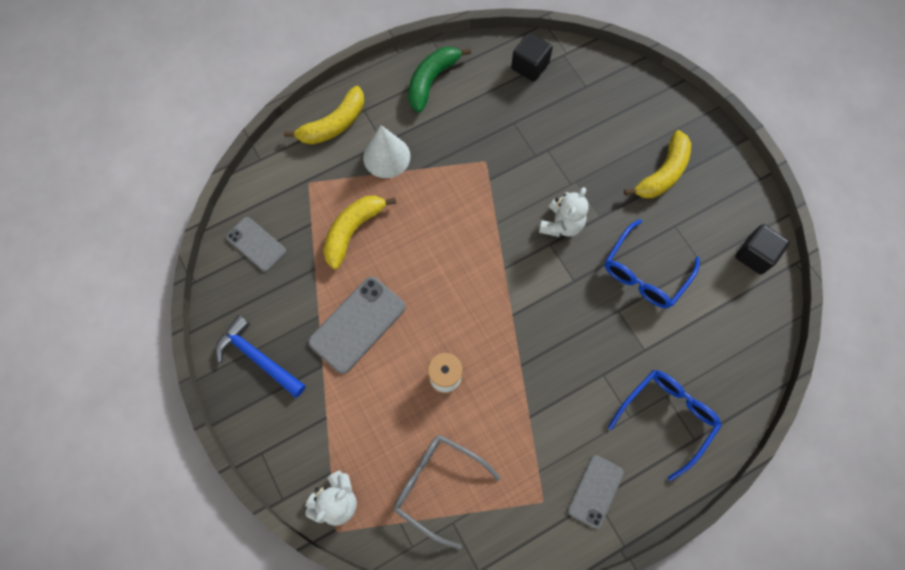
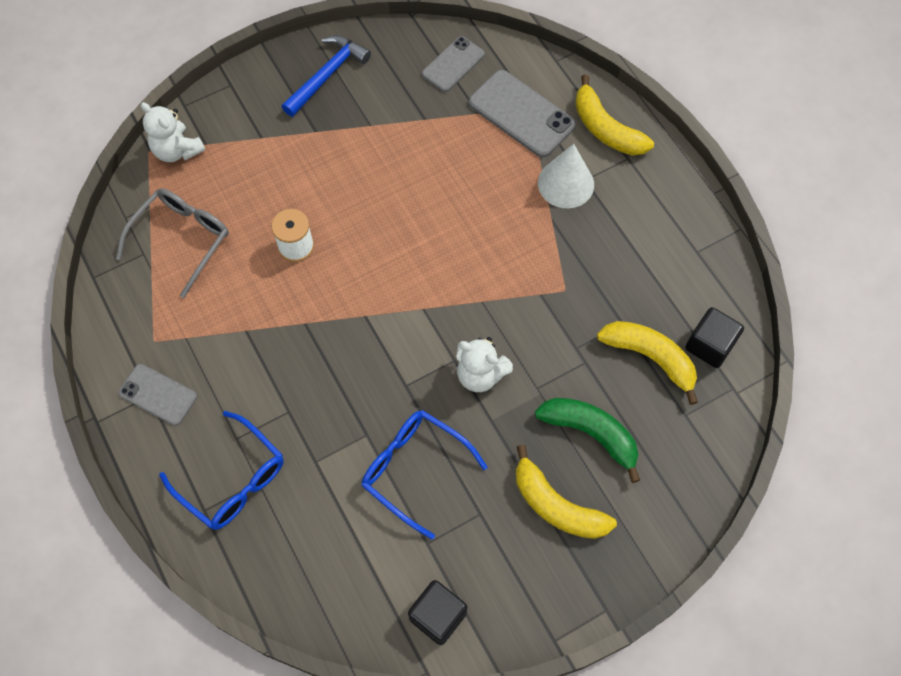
camera: 90 degrees right, 5 degrees down
grey phone [308,277,405,374] -> grey phone moved to [469,70,576,158]
yellow banana [323,196,396,269] -> yellow banana moved to [597,321,698,405]
green banana [408,47,471,113] -> green banana moved to [535,398,640,483]

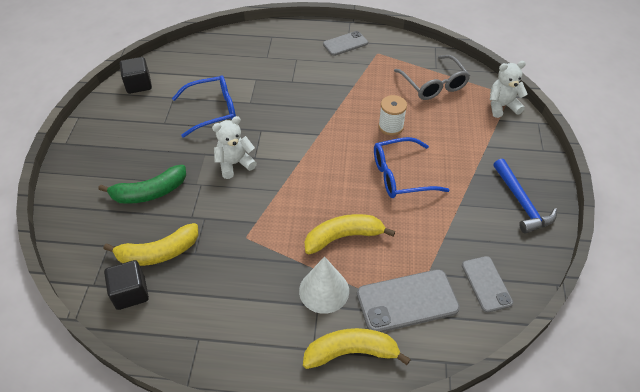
camera: 125 degrees right, 15 degrees down
blue glasses [159,411,284,530] -> blue glasses moved to [374,137,449,198]
yellow banana [516,445,617,539] -> yellow banana moved to [305,214,395,254]

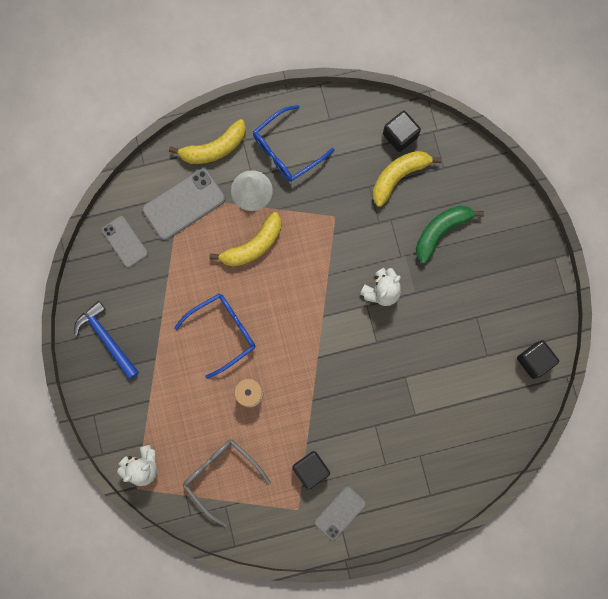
camera: 160 degrees right, 30 degrees up
blue glasses [172,75,236,138] -> blue glasses moved to [253,105,335,182]
none -> black cube [292,451,330,490]

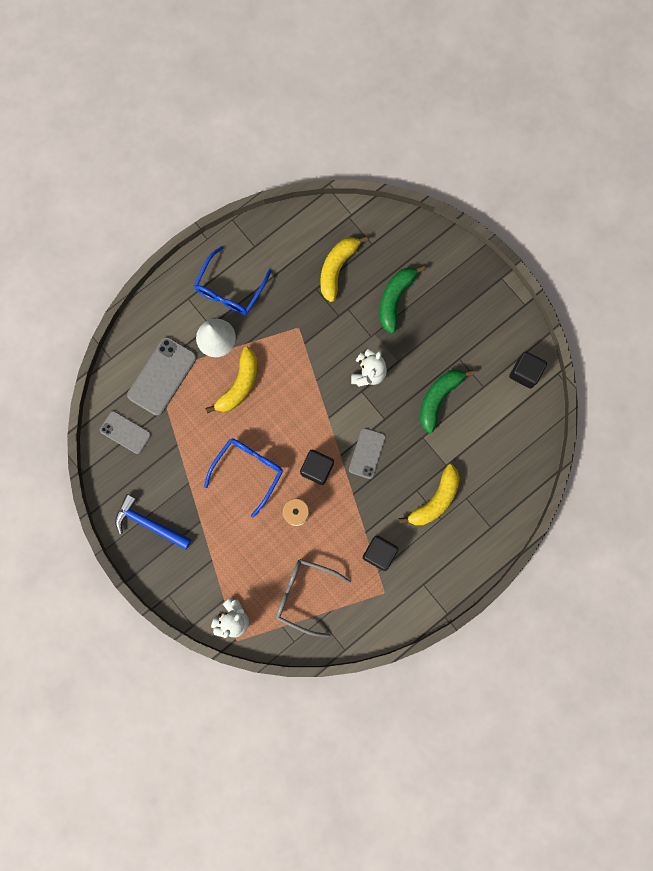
camera: 25 degrees left, 0 degrees up
yellow banana [169,119,246,164] -> yellow banana moved to [399,464,460,525]
grey phone [314,486,366,540] -> grey phone moved to [349,428,386,479]
black cube [383,111,421,152] -> black cube moved to [300,450,334,485]
none -> green banana [420,369,475,433]

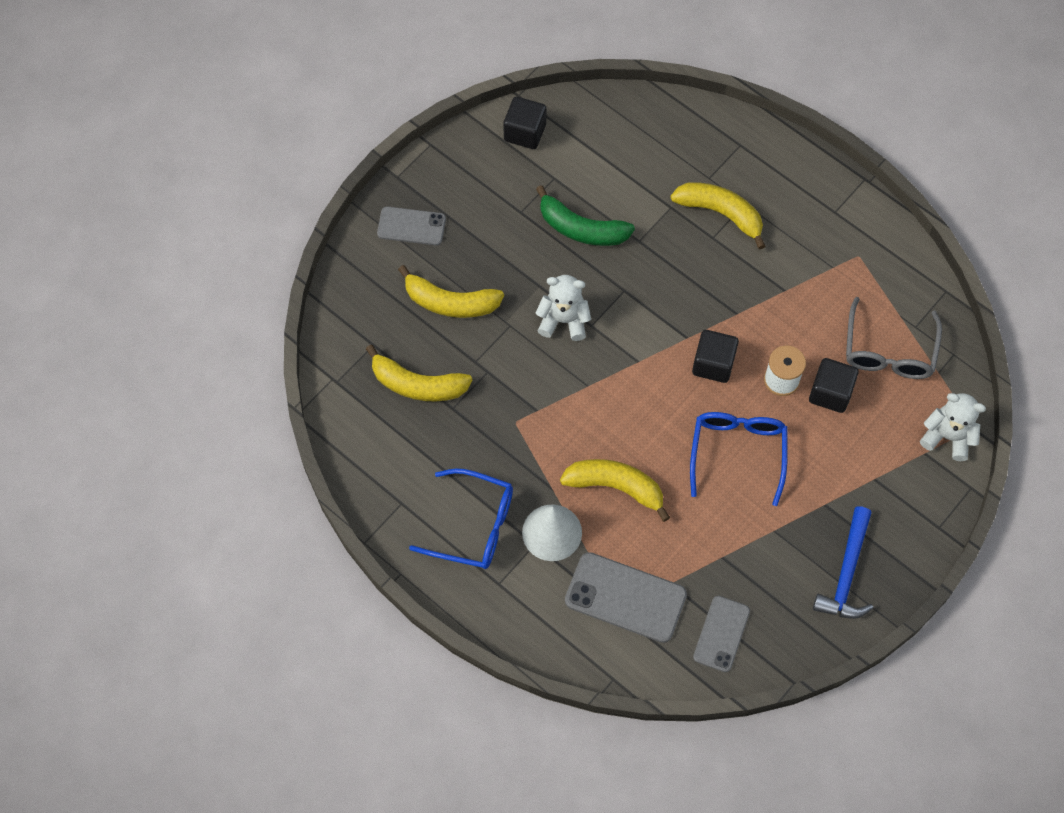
camera: 100 degrees left, 15 degrees down
blue glasses [204,439,283,518] -> blue glasses turned 75 degrees clockwise [690,412,788,506]
grey phone [349,428,386,479] -> grey phone moved to [377,207,446,245]
black cube [363,535,398,571] -> black cube moved to [809,358,859,413]
green banana [380,265,426,334] -> yellow banana [398,265,504,318]

